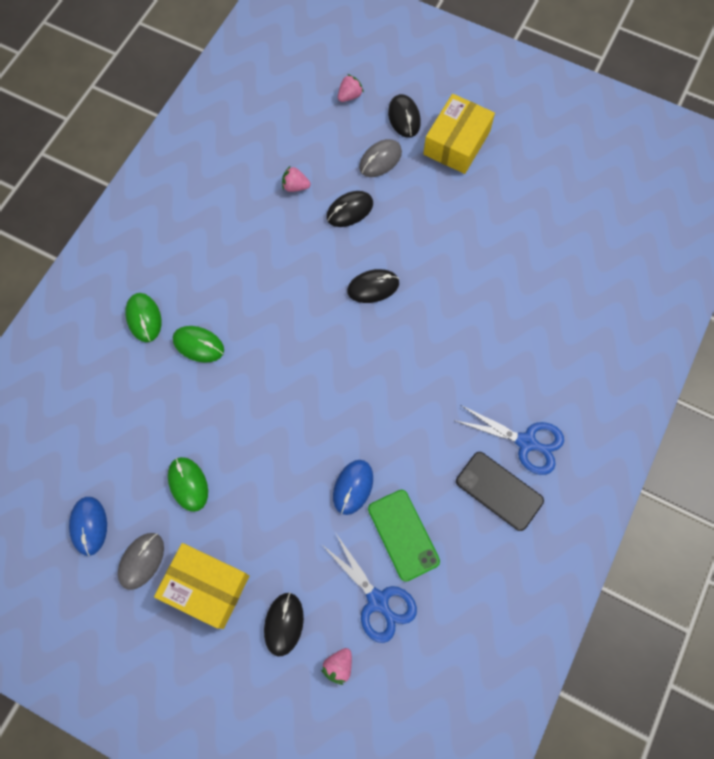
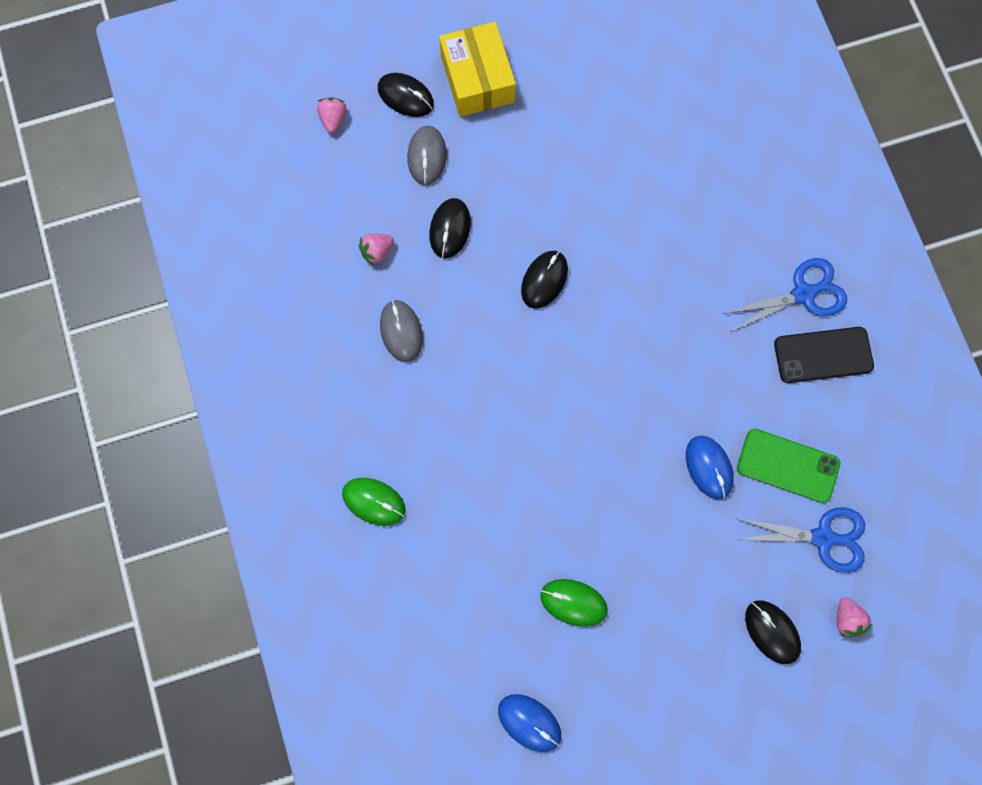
camera: 45 degrees left, 5 degrees up
grey mouse [118,533,164,590] -> grey mouse moved to [380,300,423,362]
yellow box [154,543,249,629] -> none
green mouse [173,326,224,363] -> none

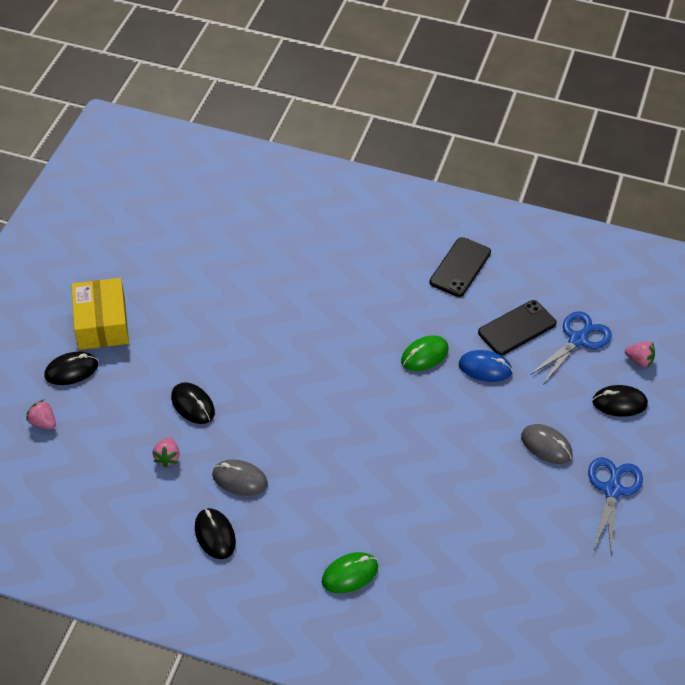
camera: 55 degrees left, 25 degrees down
grey mouse [407,126,447,185] -> grey mouse moved to [521,424,572,464]
yellow box [439,22,516,117] -> yellow box turned 60 degrees clockwise [71,278,129,350]
blue mouse [498,694,561,752] -> none
black mouse [521,251,568,309] -> black mouse moved to [195,508,236,559]
green mouse [540,579,608,627] -> green mouse moved to [401,335,449,371]
blue scissors [723,258,847,332] -> blue scissors moved to [588,457,643,556]
green phone [737,429,840,503] -> black phone [478,300,557,355]

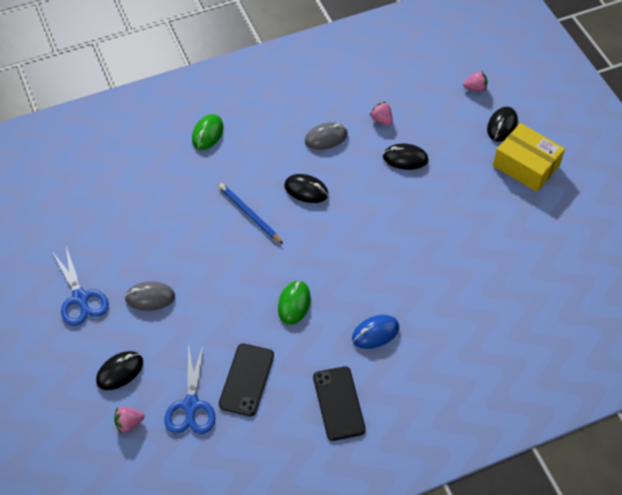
camera: 140 degrees right, 5 degrees up
black mouse [195,508,236,559] -> black mouse moved to [284,174,329,203]
blue mouse [459,350,513,382] -> blue mouse moved to [352,315,399,349]
none -> blue pencil [219,183,283,244]

